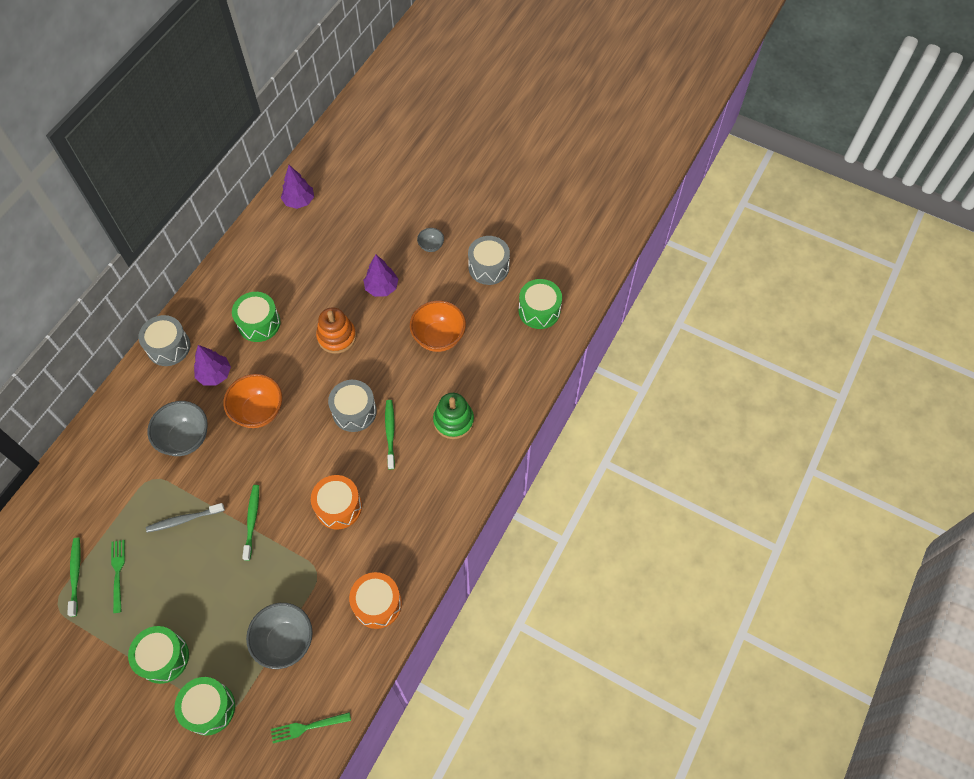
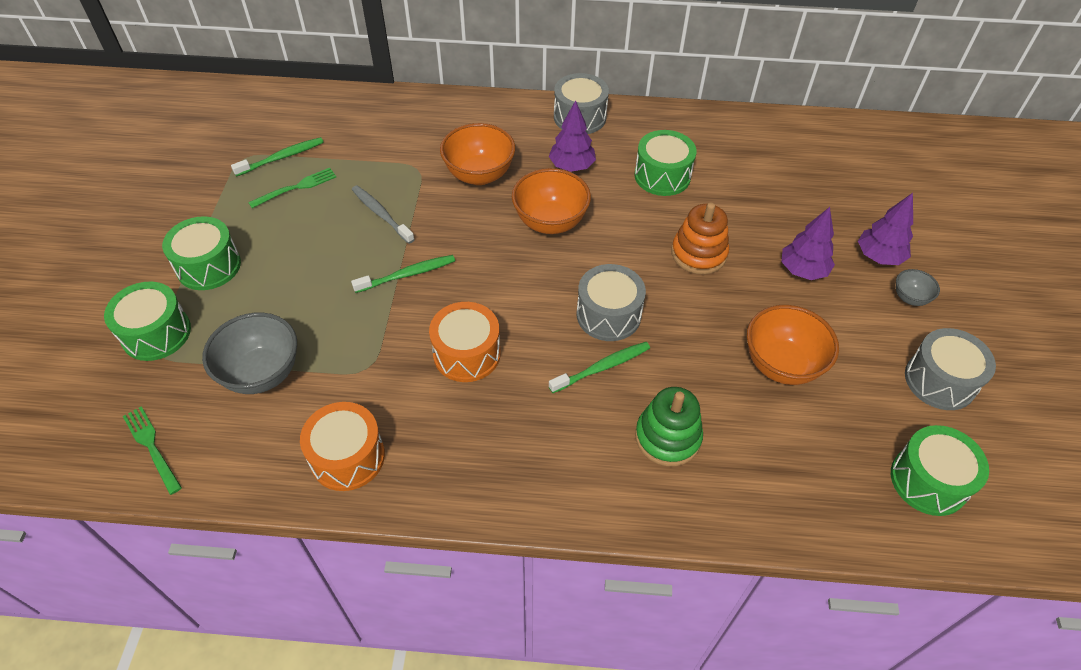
camera: 65 degrees right, 10 degrees down
grey bowl [147,401,208,456] -> orange bowl [440,123,515,185]
purple tree [281,165,314,209] -> purple tree moved to [858,193,913,265]

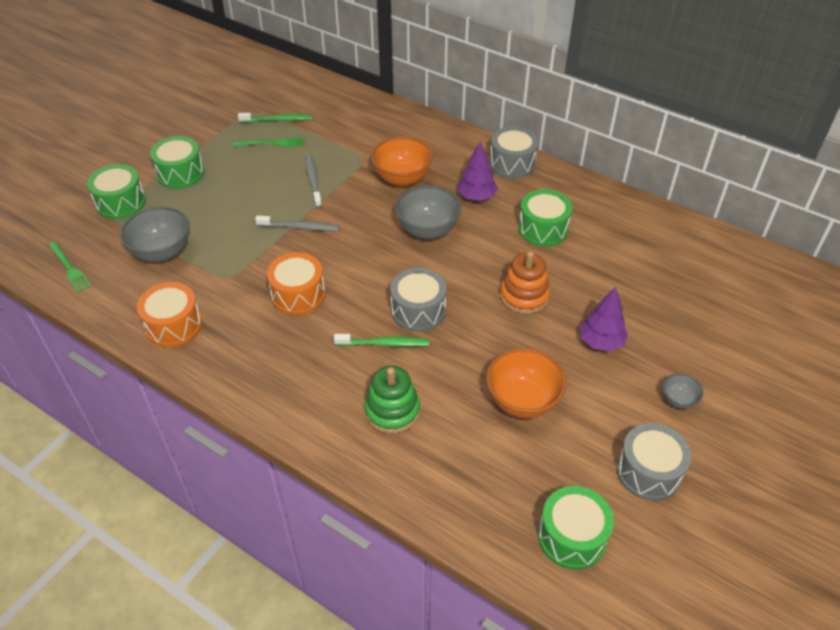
camera: 30 degrees right, 5 degrees down
green fork [123,406,182,495] -> green fork turned 150 degrees clockwise [48,242,91,293]
green toothbrush [351,255,455,293] -> grey toothbrush [255,215,339,231]
orange bowl [512,168,591,234] -> grey bowl [395,186,461,240]
purple tree [858,193,913,265] -> none

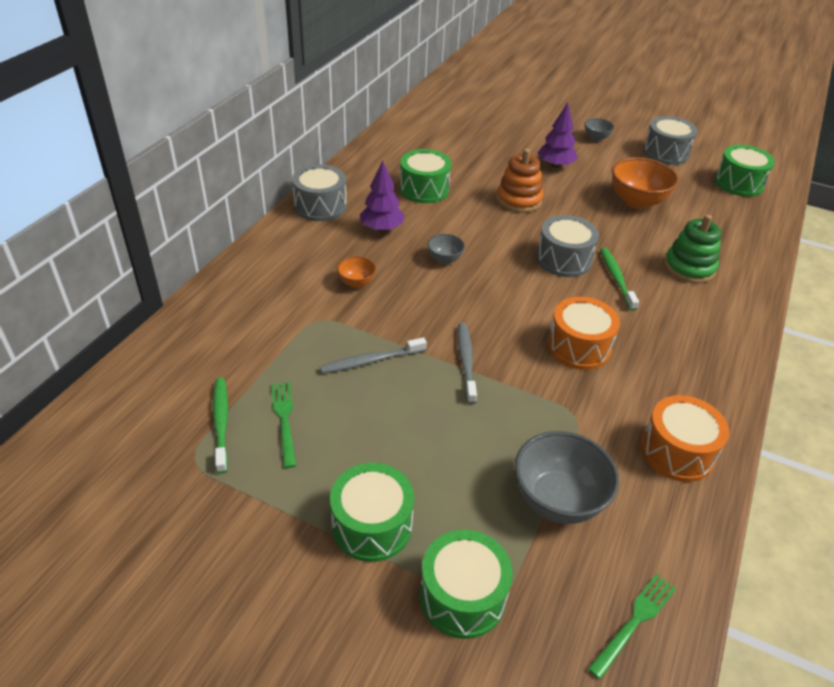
camera: 100 degrees left, 5 degrees down
orange bowl [371,136,433,187] -> orange bowl [337,256,376,288], size x0.51
grey bowl [395,186,461,240] -> grey bowl [428,234,465,264], size x0.51

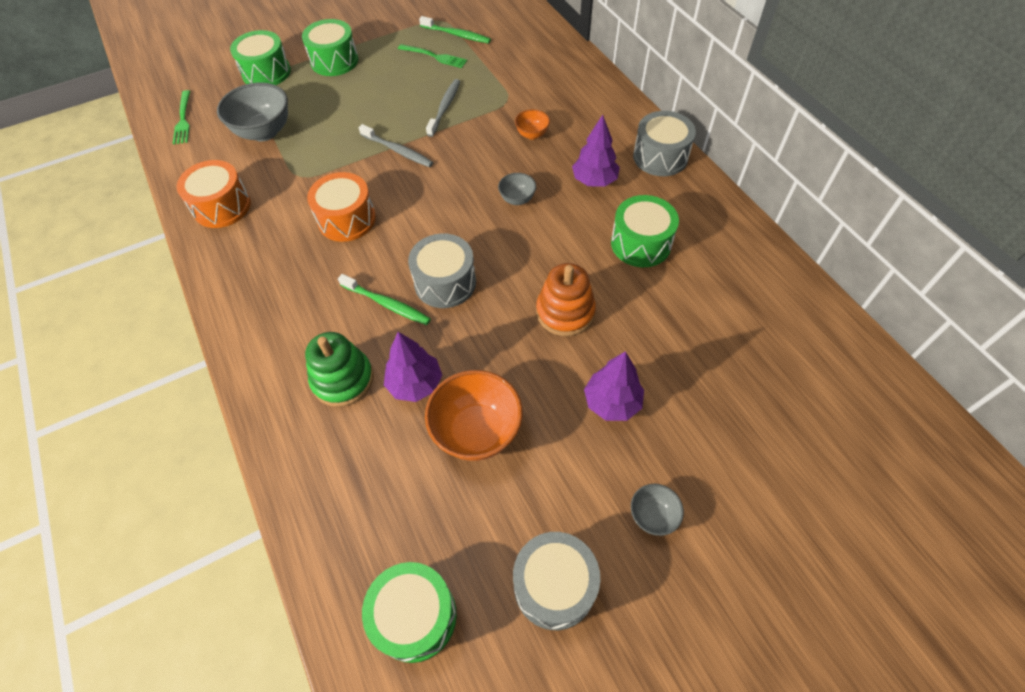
camera: 130 degrees right, 15 degrees up
none -> purple tree [384,332,442,402]

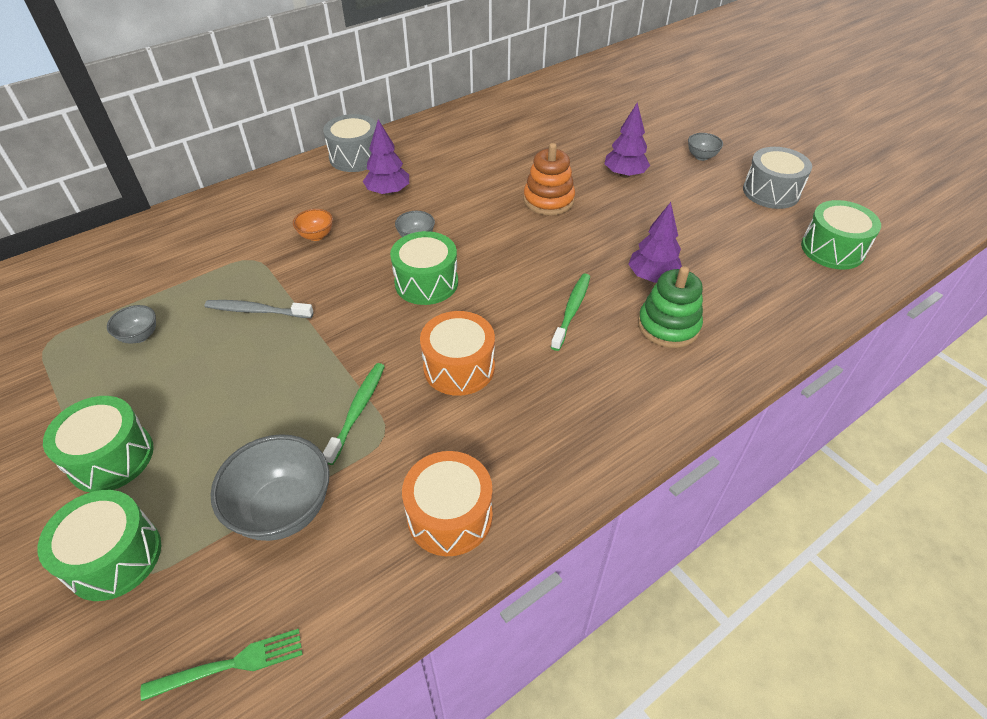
camera: 100 degrees left, 10 degrees down
grey toothbrush [359,124,433,167] -> none
green fork [398,44,467,68] -> grey bowl [107,305,156,344]
grey drum [408,233,476,308] -> none
green toothbrush [419,16,491,44] -> green toothbrush moved to [323,363,385,465]
orange bowl [425,370,523,461] -> none
green drum [611,195,679,267] -> green drum moved to [390,231,458,305]

